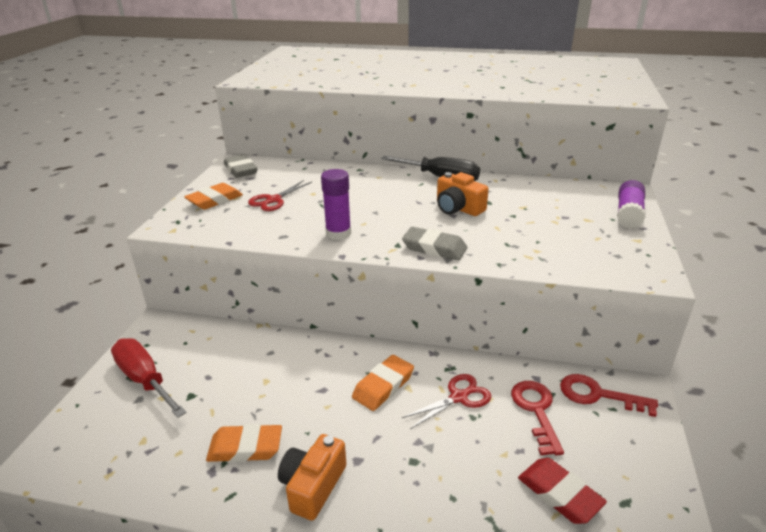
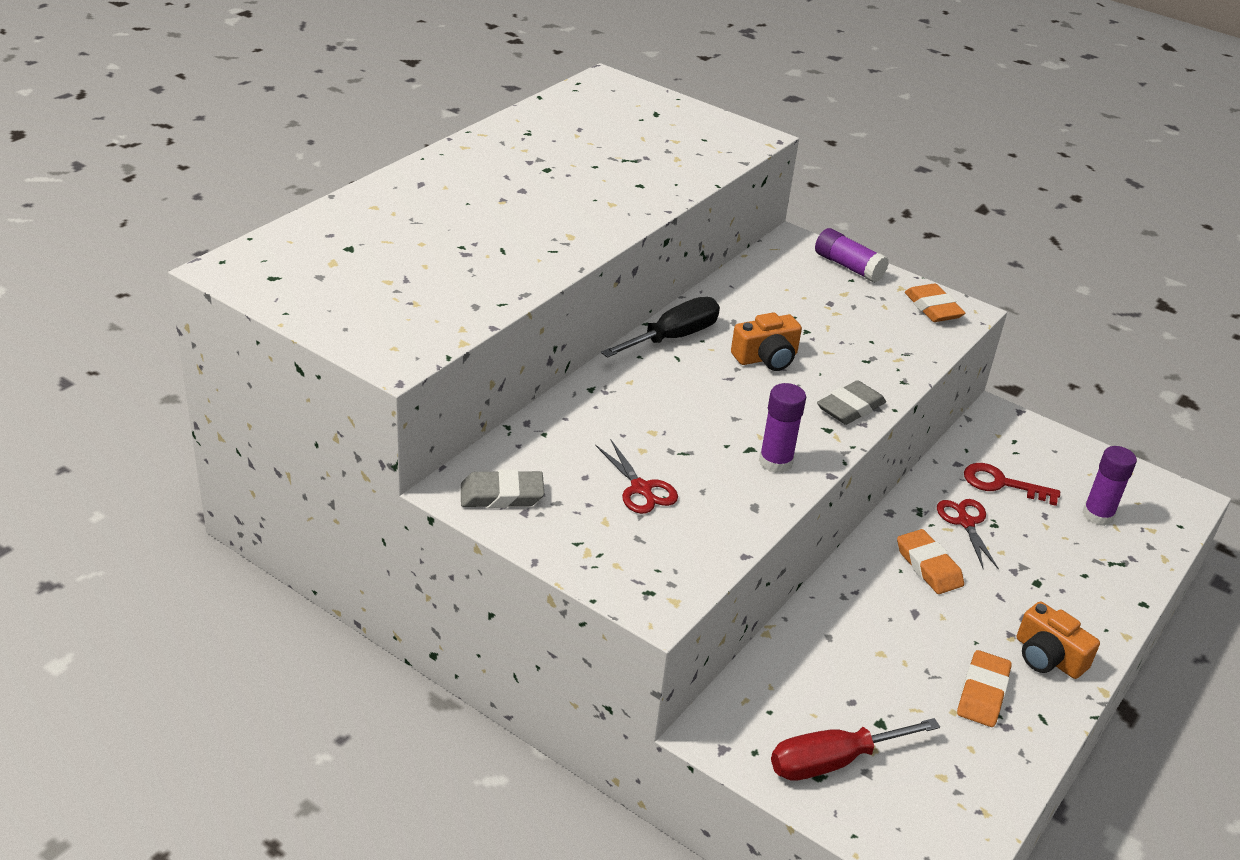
camera: 70 degrees left, 5 degrees up
orange eraser [184,183,243,210] -> orange eraser moved to [905,284,966,322]
red eraser [518,458,607,524] -> purple glue stick [1082,446,1137,526]
red key [560,374,658,417] -> none

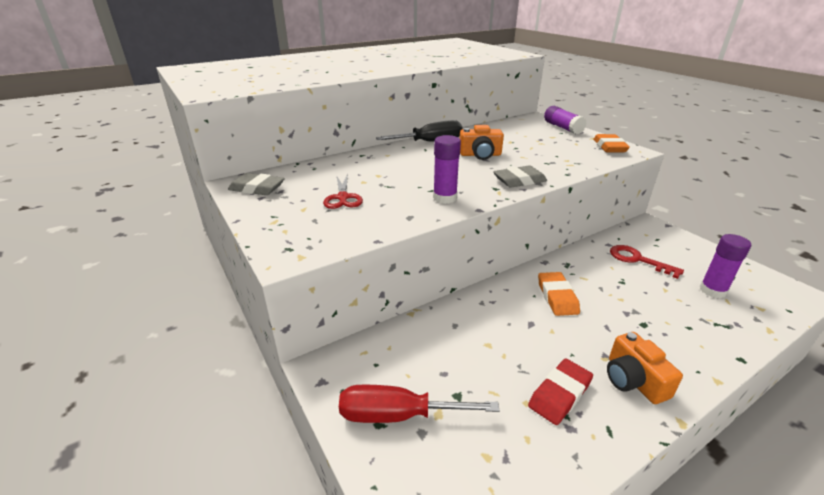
camera: 25 degrees right, 5 degrees down
red scissors [937,499,999,570] -> none
orange eraser [957,650,1012,727] -> red eraser [528,359,593,425]

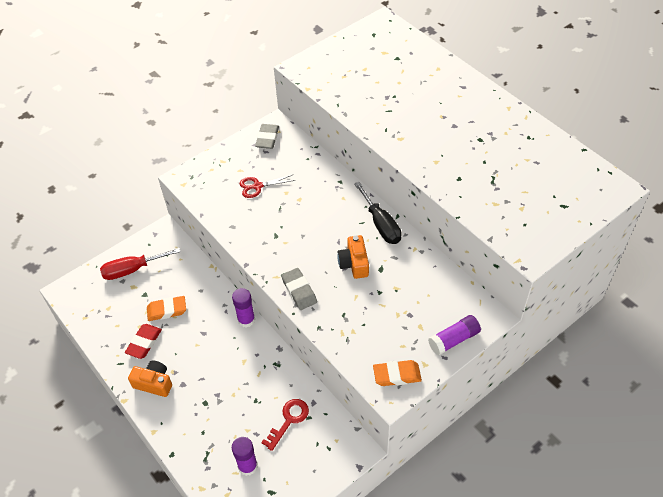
camera: 85 degrees right, 20 degrees up
red screwdriver [339,385,500,423] -> red screwdriver turned 105 degrees counterclockwise [100,248,181,280]
purple glue stick [433,135,461,204] -> purple glue stick moved to [232,288,255,328]
red eraser [528,359,593,425] -> red eraser turned 75 degrees clockwise [125,324,162,359]
orange eraser [538,272,580,316] -> orange eraser moved to [147,296,186,321]
orange camera [607,332,683,404] -> orange camera turned 45 degrees clockwise [128,360,172,397]

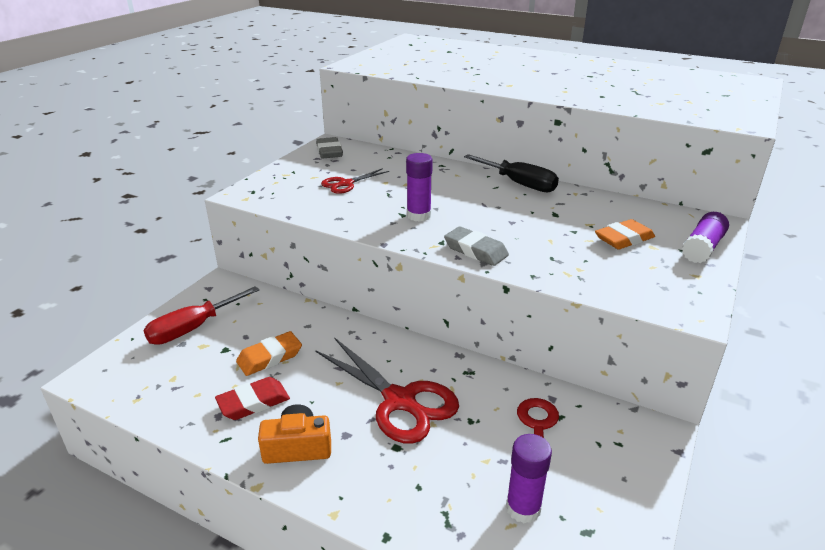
camera: 25 degrees left, 20 degrees down
red eraser [125,324,162,359] -> red eraser turned 60 degrees clockwise [215,377,290,420]
purple glue stick [232,288,255,328] -> purple glue stick moved to [406,153,433,222]
orange camera [337,235,369,279] -> none
orange eraser [373,360,422,386] -> orange eraser moved to [595,219,655,250]
none -> red scissors [315,337,459,444]

